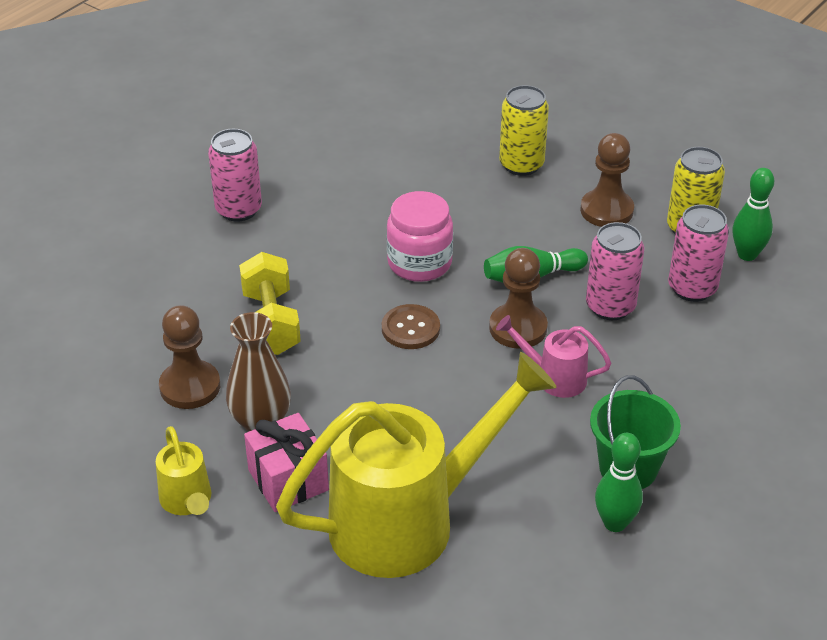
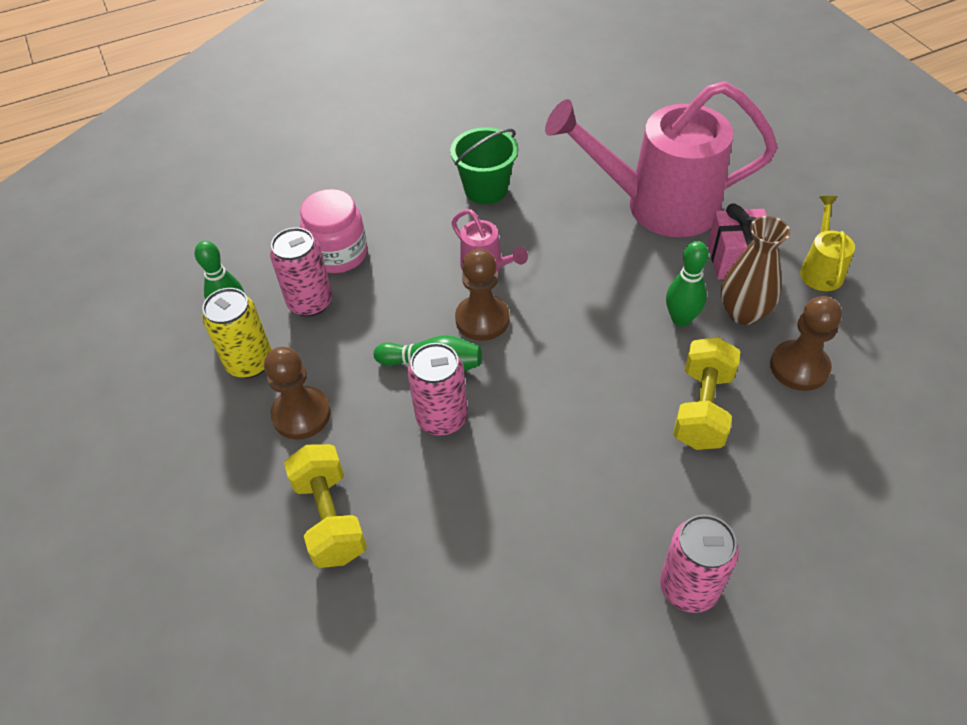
camera: 150 degrees left, 10 degrees up
yellow watering can [276,352,557,578] -> pink watering can [545,81,778,237]
brown button [382,304,440,349] -> none
pink jar [387,191,453,282] -> pink jar moved to [300,189,367,273]
yellow can [499,85,549,176] -> yellow dumbbell [284,444,367,568]
pink can [586,222,644,320] -> pink can moved to [408,343,468,436]
green bowling pin [595,433,643,532] -> green bowling pin moved to [666,241,709,327]

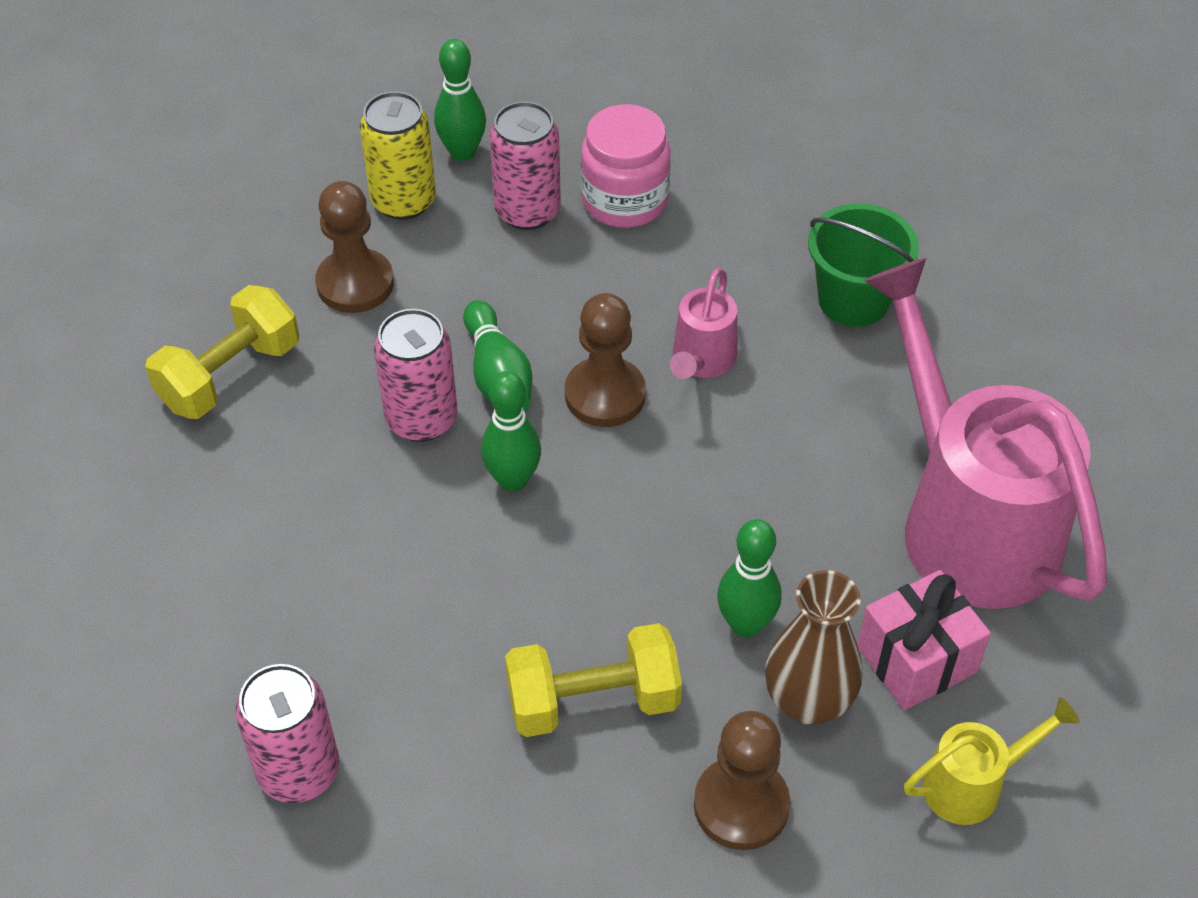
camera: 60 degrees right, 0 degrees up
none -> green bowling pin [481,371,541,492]

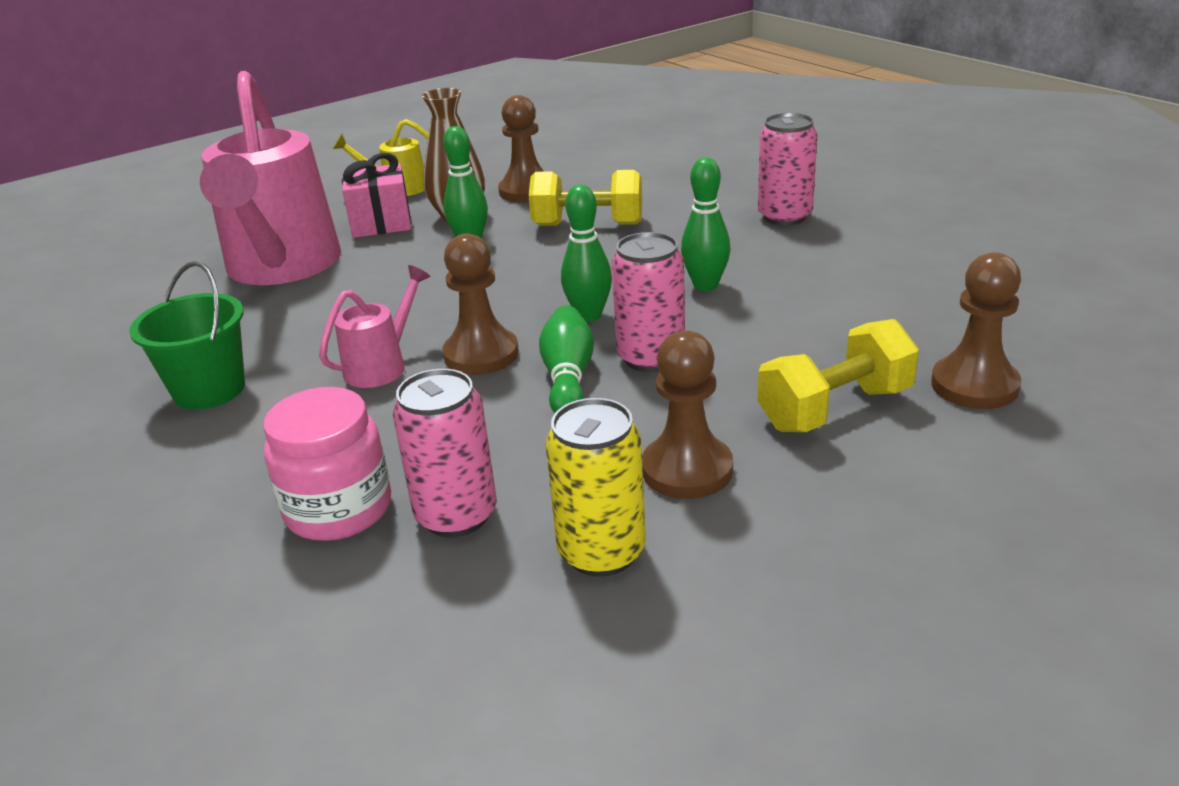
camera: 160 degrees left, 20 degrees down
green bowling pin [434,39,486,161] -> green bowling pin moved to [681,157,731,291]
none -> brown pawn [931,252,1021,409]

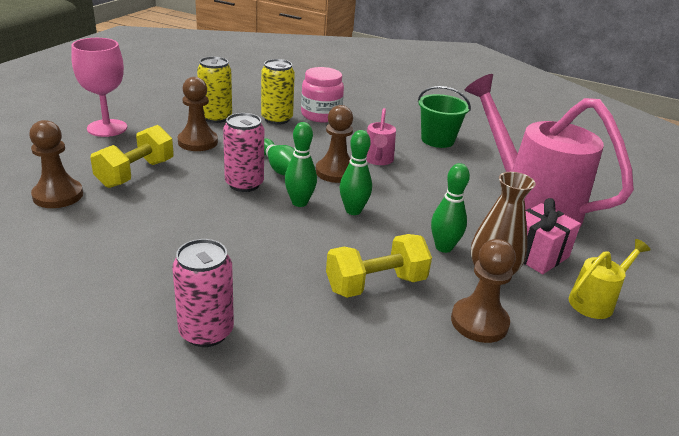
camera: 145 degrees right, 0 degrees up
pink can [393,369,497,537] -> yellow can [261,59,295,125]
green bowling pin [681,157,731,291] -> green bowling pin moved to [340,130,372,215]
none -> pink goblet [71,38,127,137]

